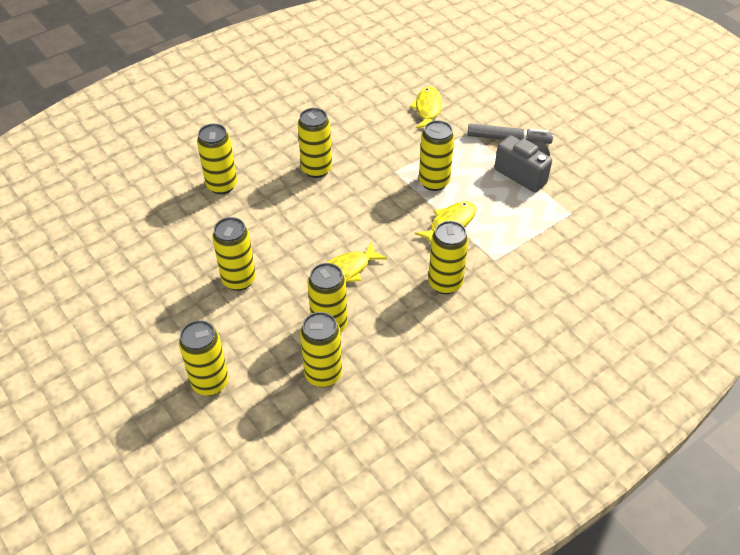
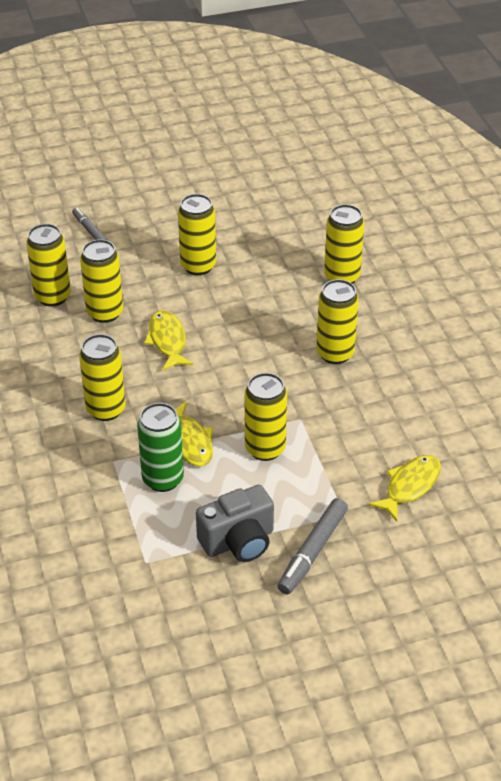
camera: 110 degrees right, 5 degrees down
yellow can [179,320,229,396] -> grey marker [72,208,107,240]
yellow fish [410,87,442,128] -> yellow fish turned 75 degrees counterclockwise [368,455,441,521]
none -> green can [137,403,184,492]

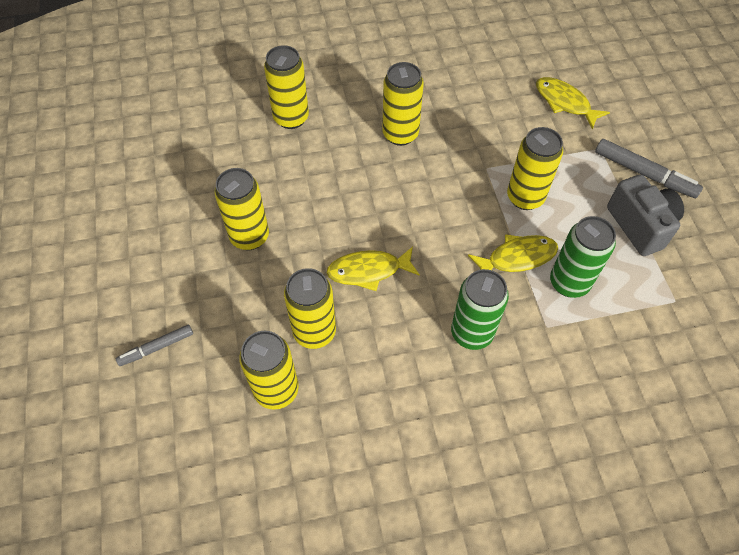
camera: 85 degrees left, 15 degrees up
yellow can [79,334,126,421] -> green can [451,269,509,350]

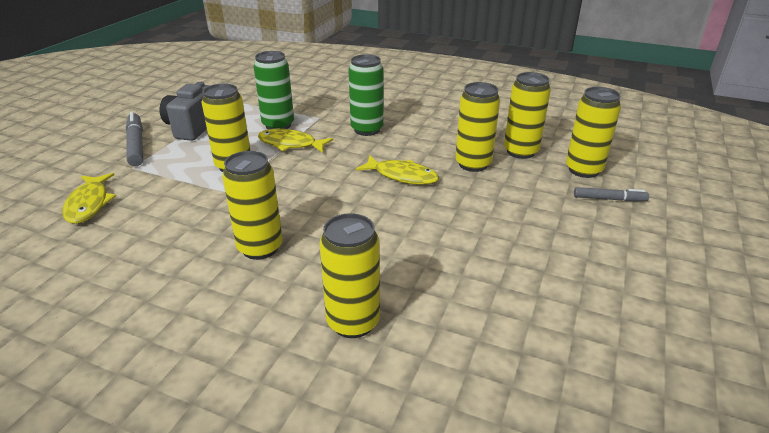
camera: 145 degrees left, 25 degrees down
yellow can [214,168,269,250] -> yellow can moved to [566,87,621,178]

